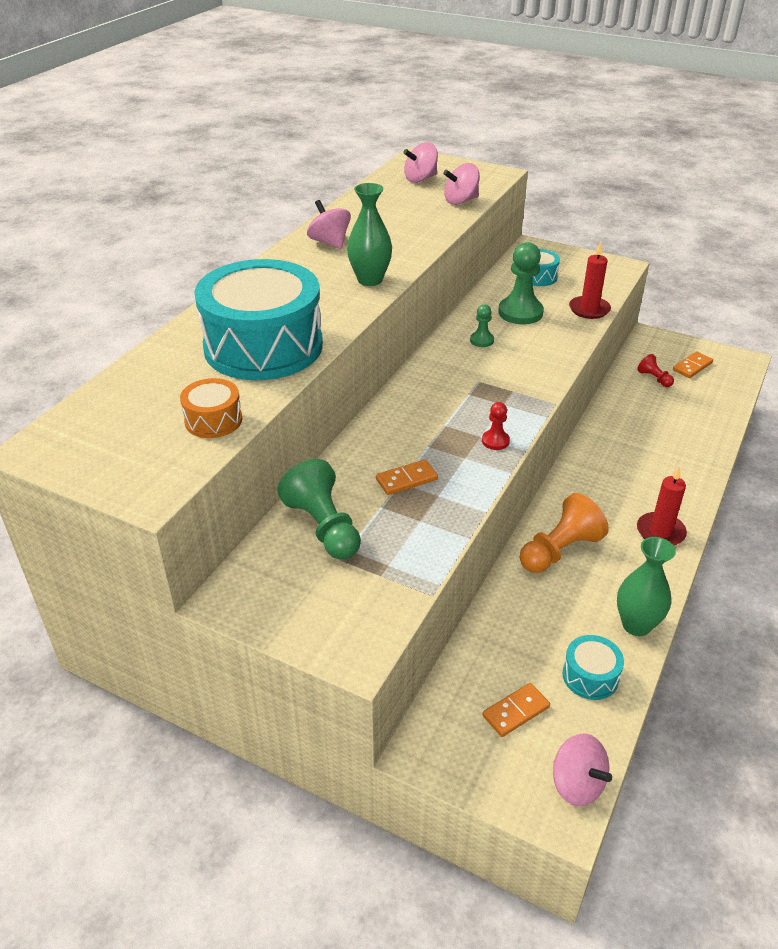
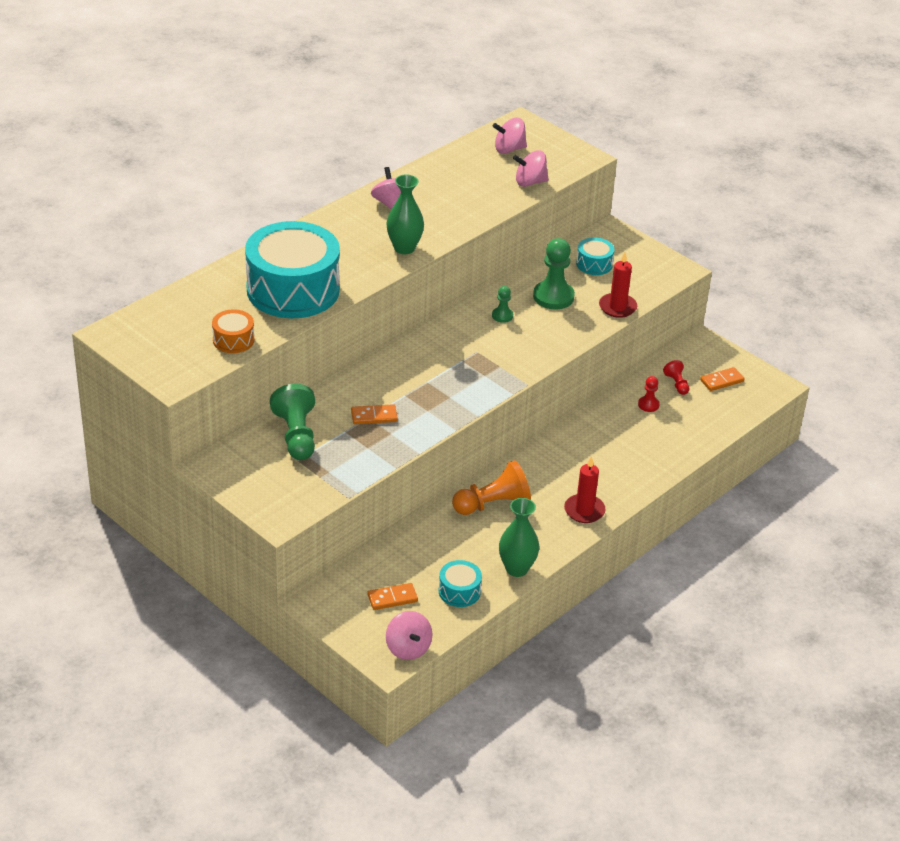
camera: 15 degrees right, 0 degrees up
red pawn [482,402,510,450] -> red pawn moved to [638,376,660,412]

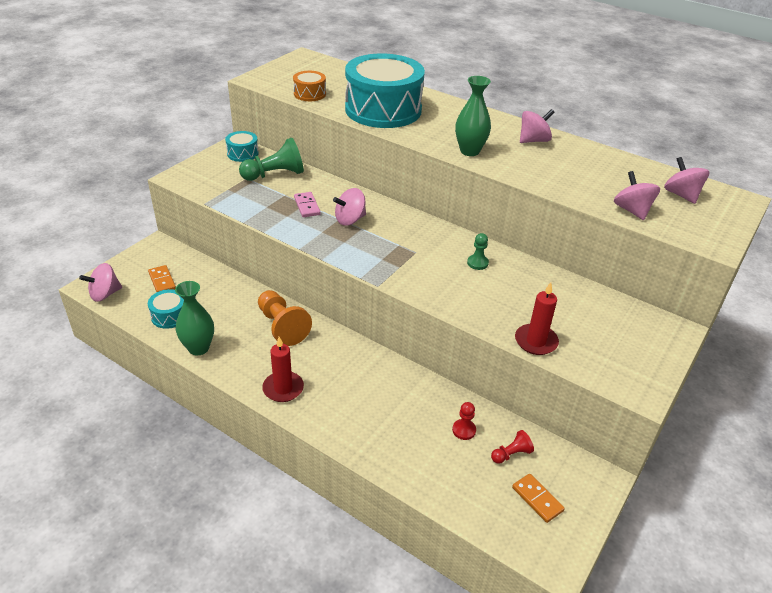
camera: 80 degrees right, 0 degrees up
orange domino [351,404,398,424] -> pink domino [294,192,321,217]
green pawn [533,238,575,309] -> none
turquoise drum [576,237,615,275] -> turquoise drum moved to [225,131,259,162]
none -> pink spinning top [333,188,366,226]

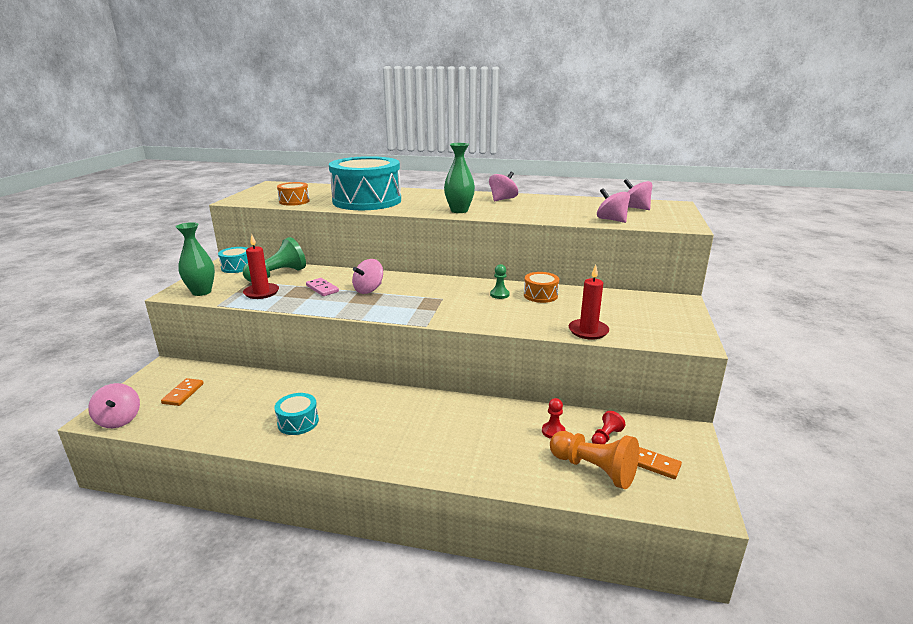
camera: 20 degrees left, 15 degrees down
pink spinning top [79,263,122,302] -> pink spinning top turned 60 degrees counterclockwise [88,383,140,428]
orange domino [148,265,176,292] -> orange domino turned 60 degrees clockwise [161,378,204,406]
turquoise drum [148,289,184,329] -> turquoise drum moved to [274,393,319,435]
green vase [175,281,214,355] -> green vase moved to [176,222,215,296]
orange pawn [258,290,312,346] -> orange pawn moved to [550,431,639,489]
red candle [262,337,304,402] -> red candle moved to [243,235,279,299]
none -> orange drum [524,272,559,303]

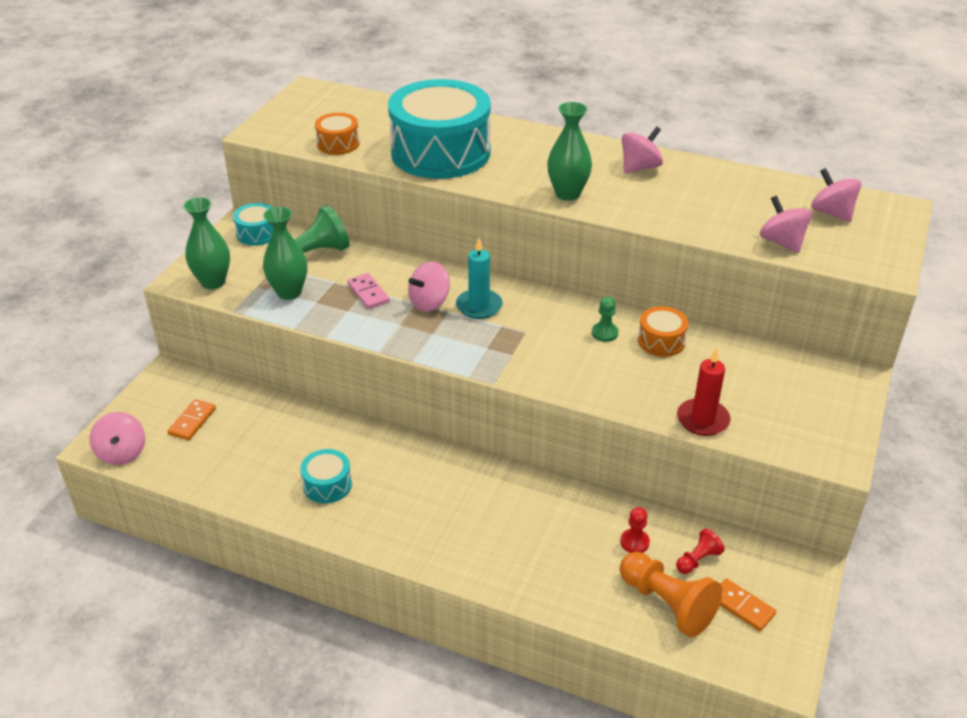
camera: 10 degrees right, 15 degrees up
red candle [243,235,279,299] -> green vase [263,207,307,300]
none -> turquoise candle [456,238,503,319]

